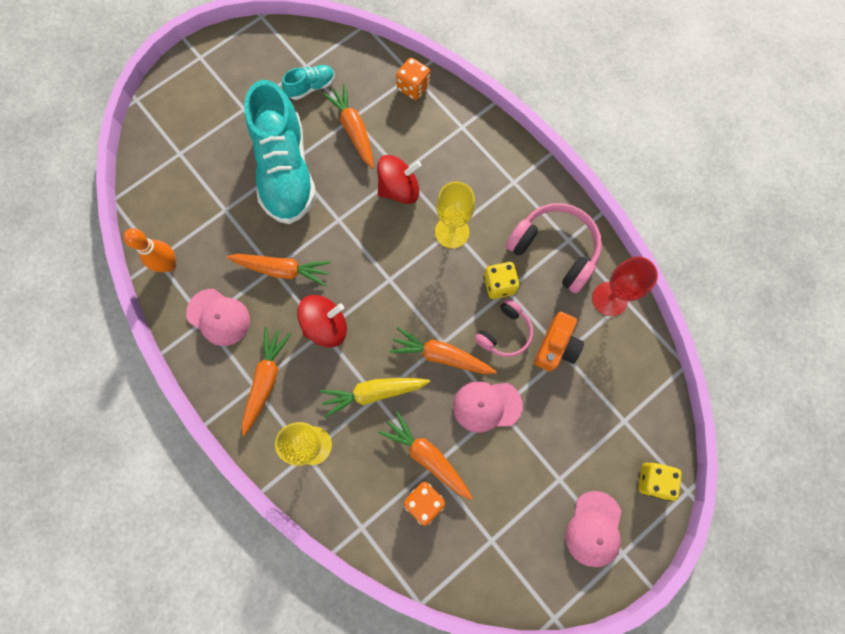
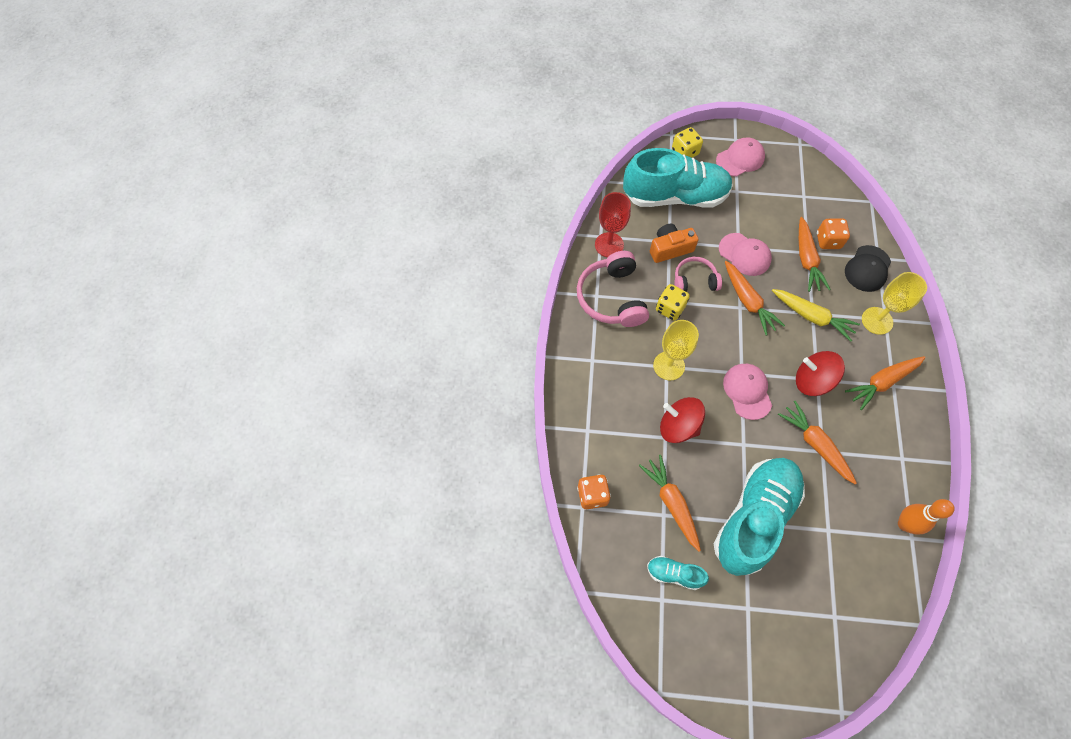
camera: 135 degrees left, 10 degrees down
pink cap [186,289,250,346] -> pink cap moved to [723,364,772,420]
orange carrot [323,84,374,169] -> orange carrot turned 135 degrees clockwise [639,455,701,552]
none -> turquoise shoe [623,148,733,208]
none -> black cap [845,245,891,292]

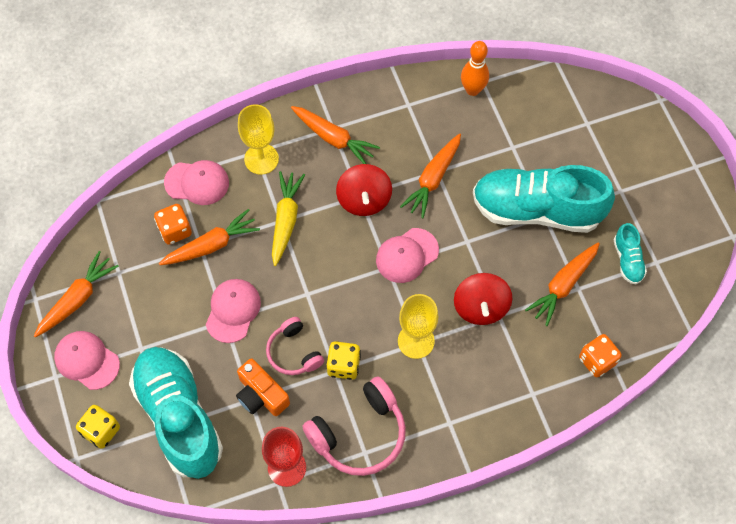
camera: 115 degrees left, 0 degrees up
orange carrot [725,261,785,335] -> orange carrot moved to [34,251,119,338]
black cap [845,245,891,292] -> pink cap [164,160,229,205]

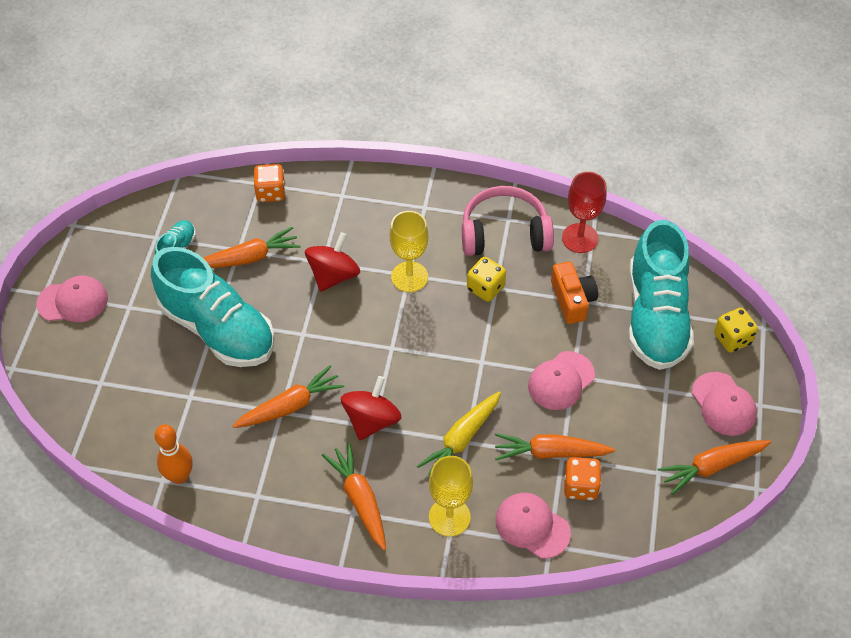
camera: 150 degrees left, 10 degrees down
pink headphones [266,317,324,375] -> none
pink cap [376,228,439,283] -> pink cap moved to [36,276,108,322]

